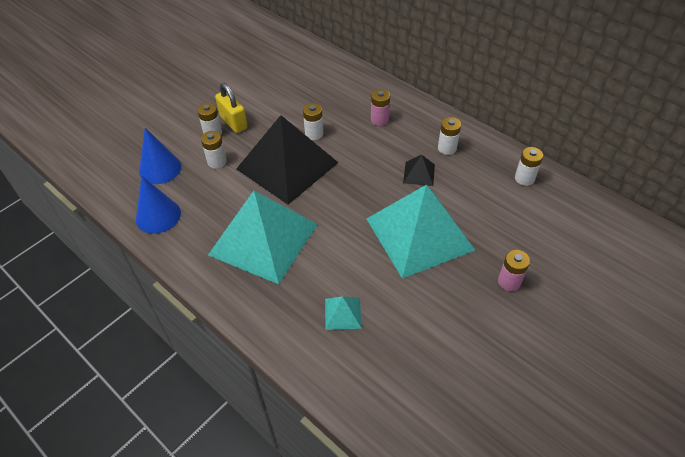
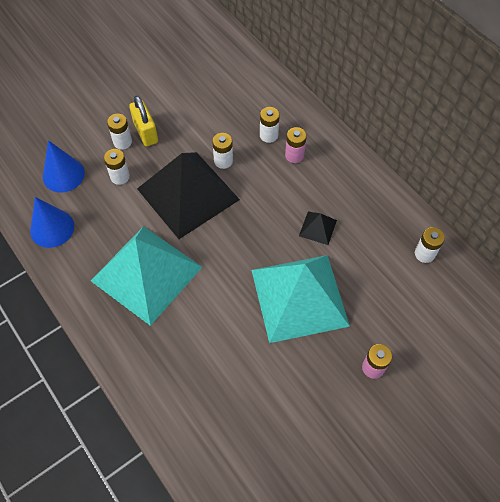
camera: 10 degrees right, 10 degrees up
turquoise pyramid [325,296,362,330] -> none
white battery [438,117,461,155] -> white battery moved to [260,107,280,143]

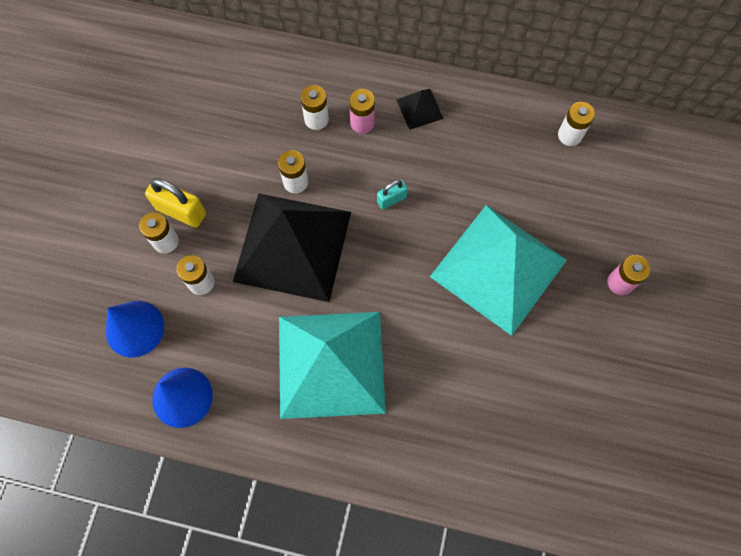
camera: 40 degrees left, 10 degrees up
black pyramid [299,212,337,245] -> black pyramid moved to [396,89,444,130]
none -> turquoise padlock [377,180,408,210]

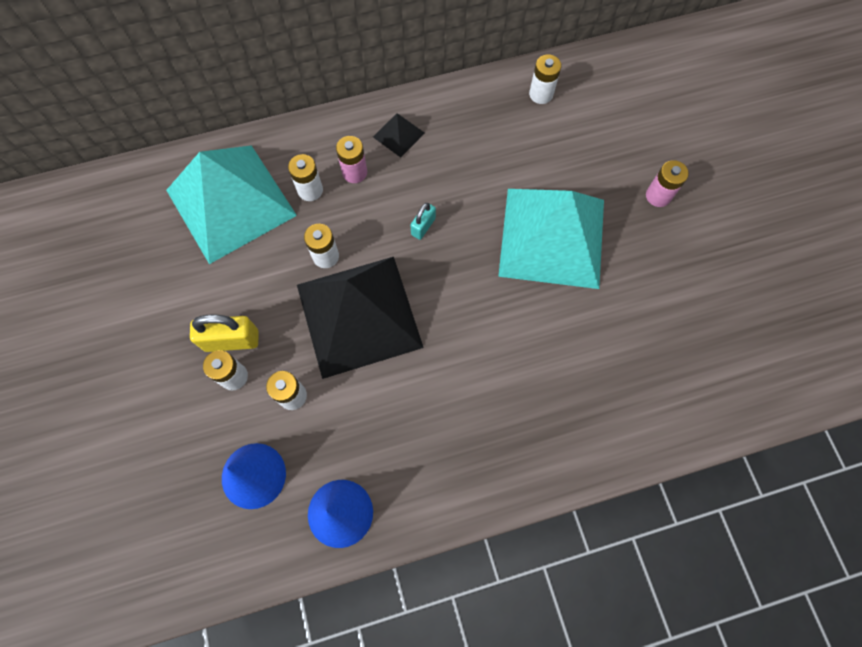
camera: 30 degrees left, 0 degrees up
turquoise pyramid [279,312,386,419] -> turquoise pyramid moved to [166,145,297,264]

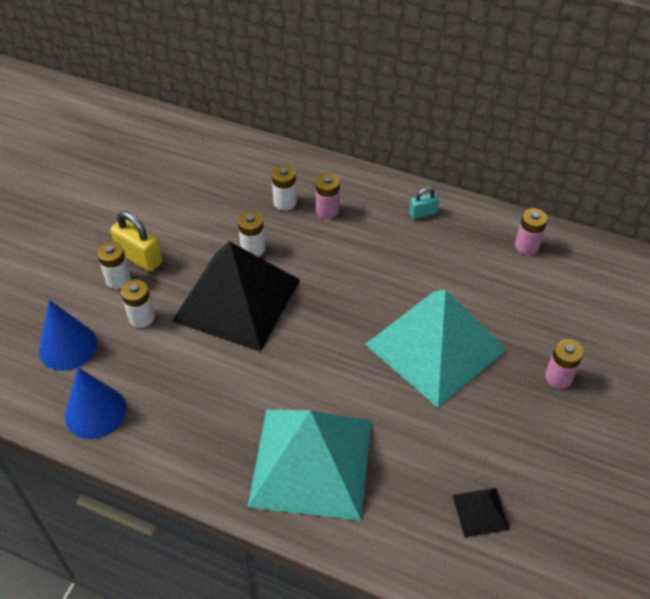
camera: 40 degrees right, 20 degrees down
turquoise pyramid [166,145,297,264] -> turquoise pyramid moved to [248,410,371,521]
black pyramid [373,113,425,158] -> black pyramid moved to [452,488,510,538]
turquoise padlock [410,203,436,240] -> turquoise padlock moved to [409,187,439,219]
white battery [529,54,561,104] -> pink battery [515,208,548,255]

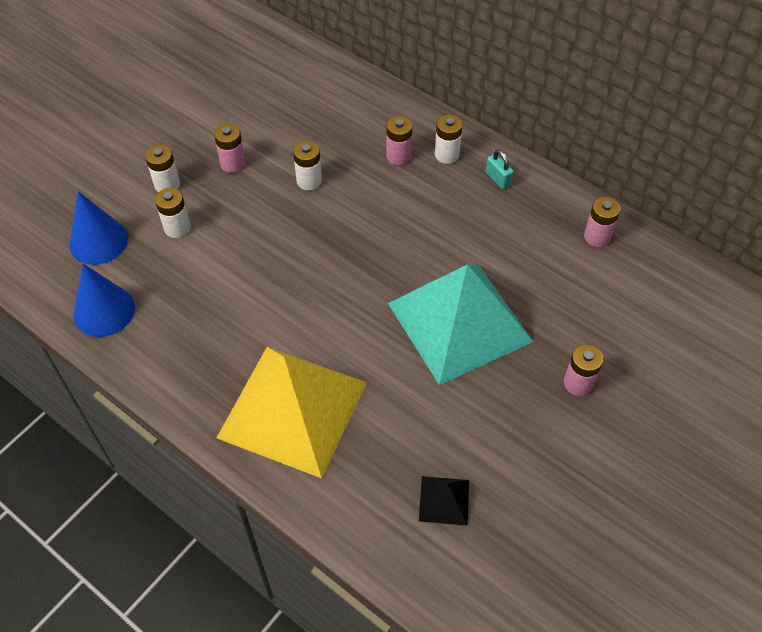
camera: 15 degrees right, 5 degrees up
yellow padlock [110,211,162,272] -> none
black pyramid [172,241,300,352] -> none
turquoise pyramid [248,410,371,521] -> yellow pyramid [217,347,367,479]
white battery [271,165,297,211] -> white battery moved to [435,114,463,164]
turquoise padlock [409,187,439,219] -> turquoise padlock turned 60 degrees clockwise [486,150,514,189]
none -> pink battery [214,124,246,173]

